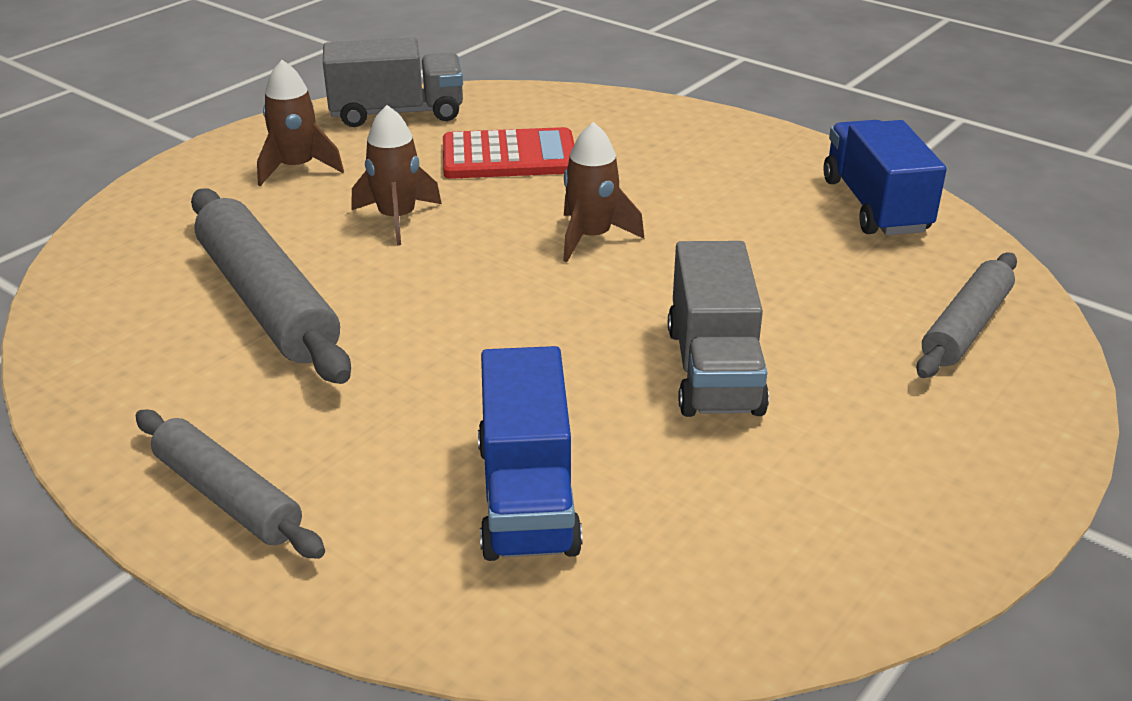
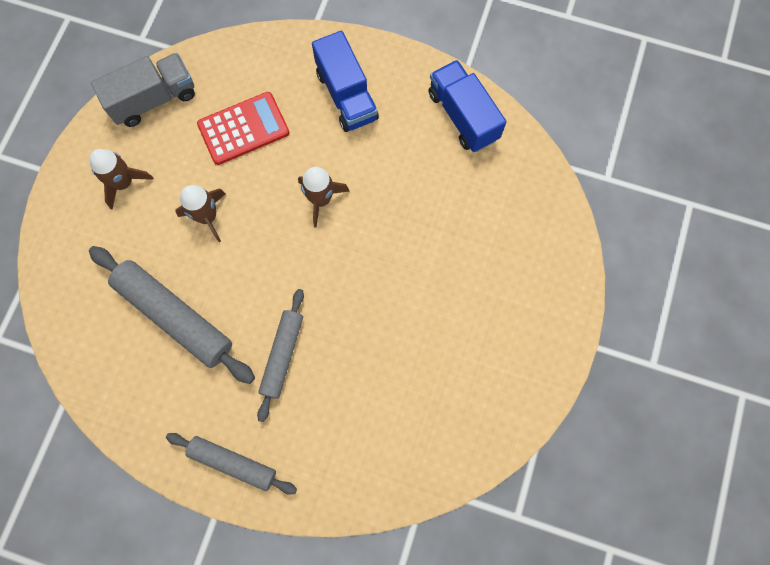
camera: 20 degrees left, 40 degrees up
blue truck [478,346,583,561] -> blue truck moved to [312,31,379,132]
grey truck [668,241,769,417] -> none
grey rolling pin [916,252,1017,378] -> grey rolling pin moved to [257,289,304,422]

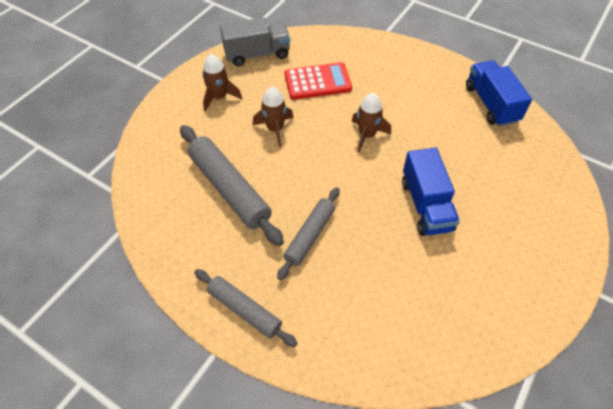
camera: 15 degrees right, 20 degrees down
blue truck [312,31,379,132] -> blue truck moved to [402,148,460,236]

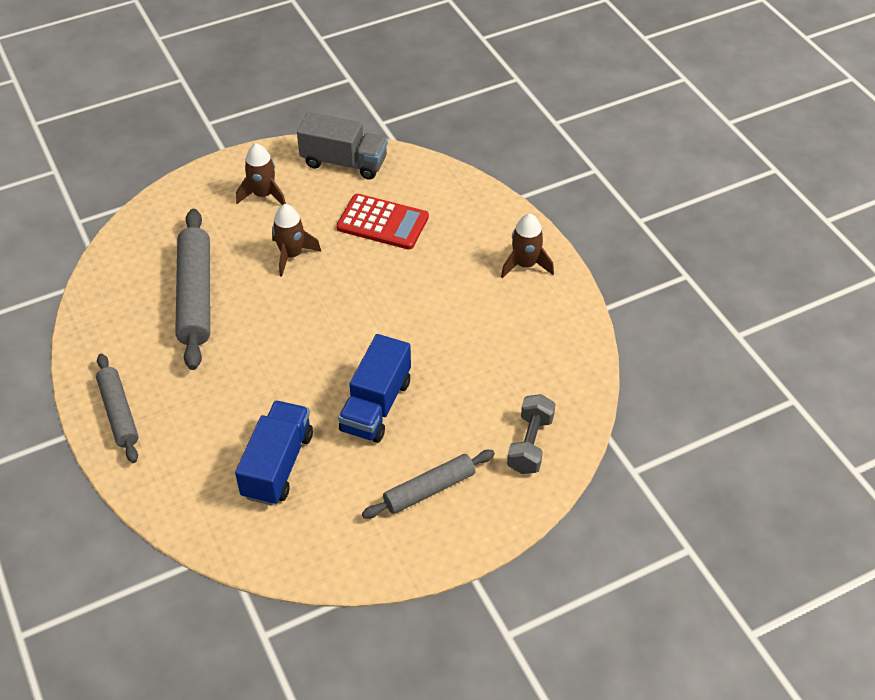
camera: 30 degrees right, 5 degrees down
grey rolling pin [277,187,340,280] -> grey rolling pin moved to [362,450,495,519]
brown rocket [352,93,391,153] -> brown rocket moved to [501,214,554,278]
blue truck [466,60,532,127] -> blue truck moved to [235,401,313,506]
none -> grey dumbbell [507,394,556,474]

